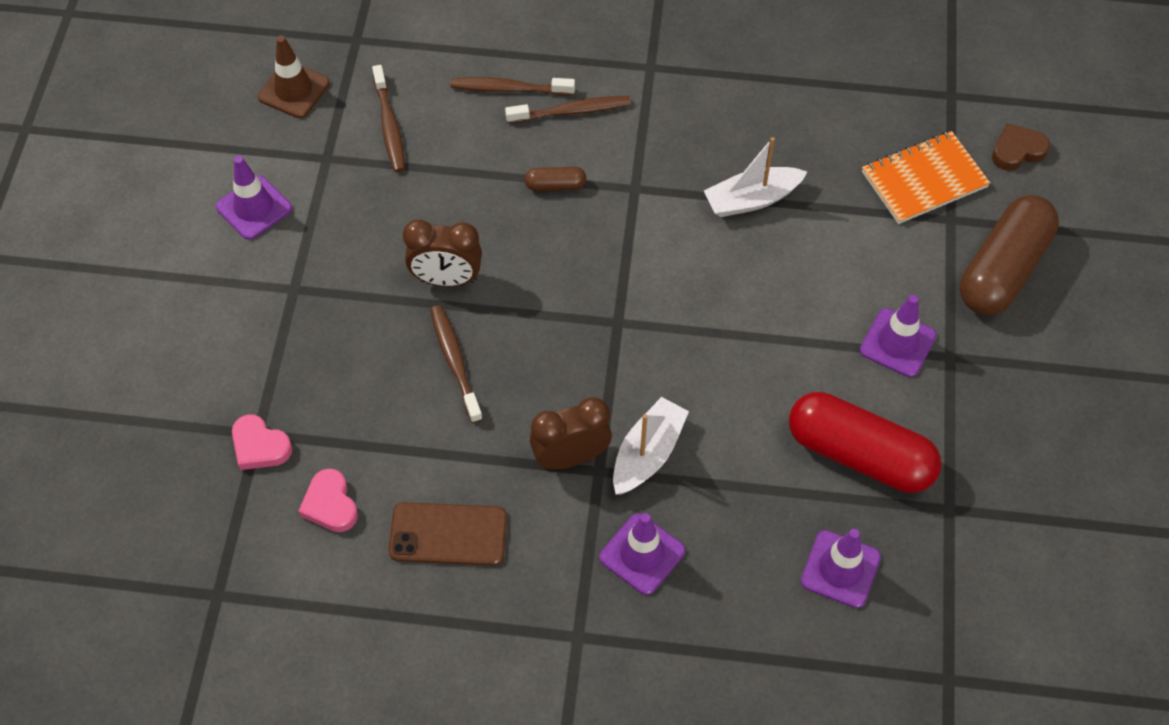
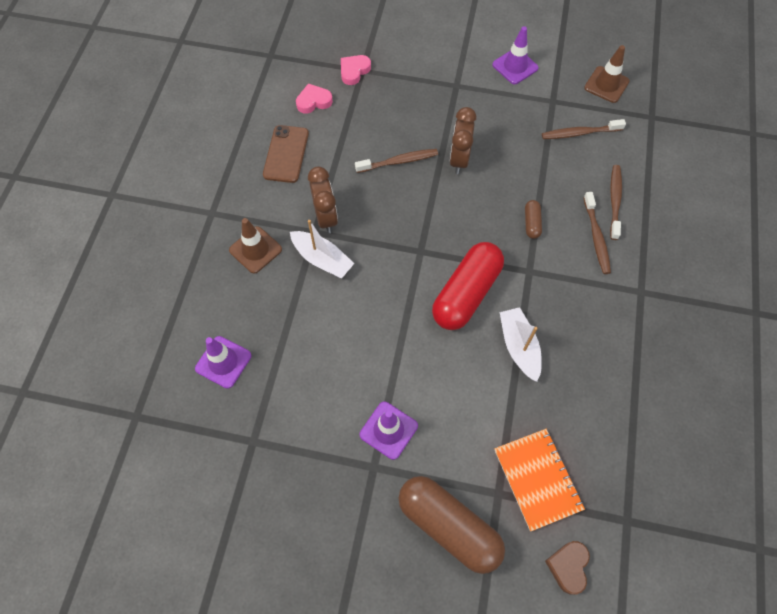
camera: 95 degrees right, 5 degrees up
purple traffic cone [599,513,685,595] -> brown traffic cone [229,218,282,274]
red capsule [789,392,941,493] -> red capsule moved to [432,242,504,330]
brown heart [992,123,1050,171] -> brown heart turned 150 degrees counterclockwise [545,541,590,595]

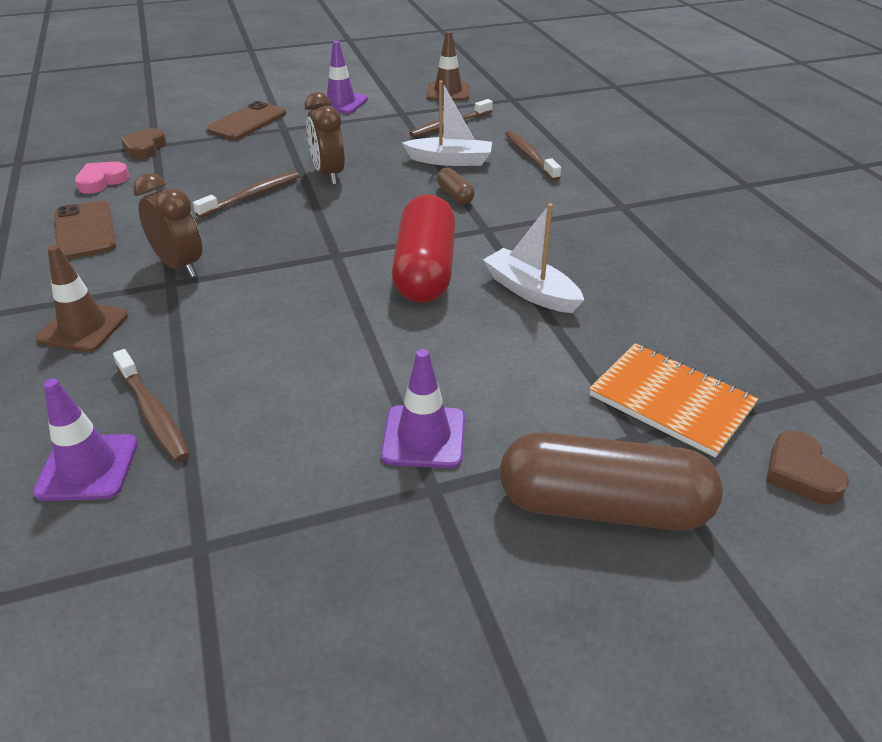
camera: 30 degrees left, 25 degrees down
white boat [290,220,355,278] -> white boat moved to [402,81,492,166]
pink heart [341,55,371,85] -> brown heart [120,128,166,159]
brown toothbrush [583,192,611,274] -> brown toothbrush moved to [113,349,190,462]
none -> brown phone [206,101,286,140]

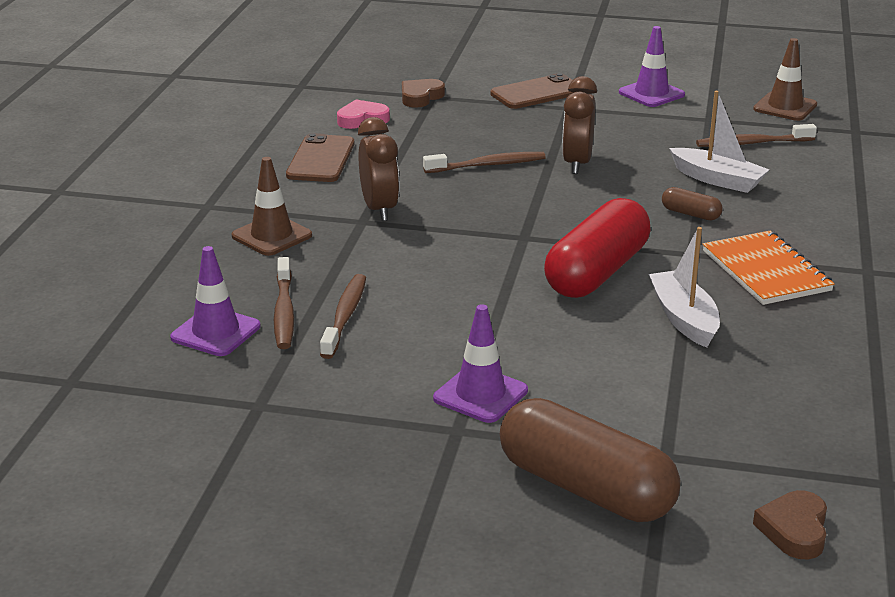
camera: 30 degrees right, 10 degrees down
brown capsule [437,168,475,204] -> brown capsule turned 60 degrees counterclockwise [662,187,723,221]
brown toothbrush [505,130,561,181] -> brown toothbrush moved to [320,274,366,359]
orange notebook [589,343,759,458] -> orange notebook moved to [703,231,835,305]

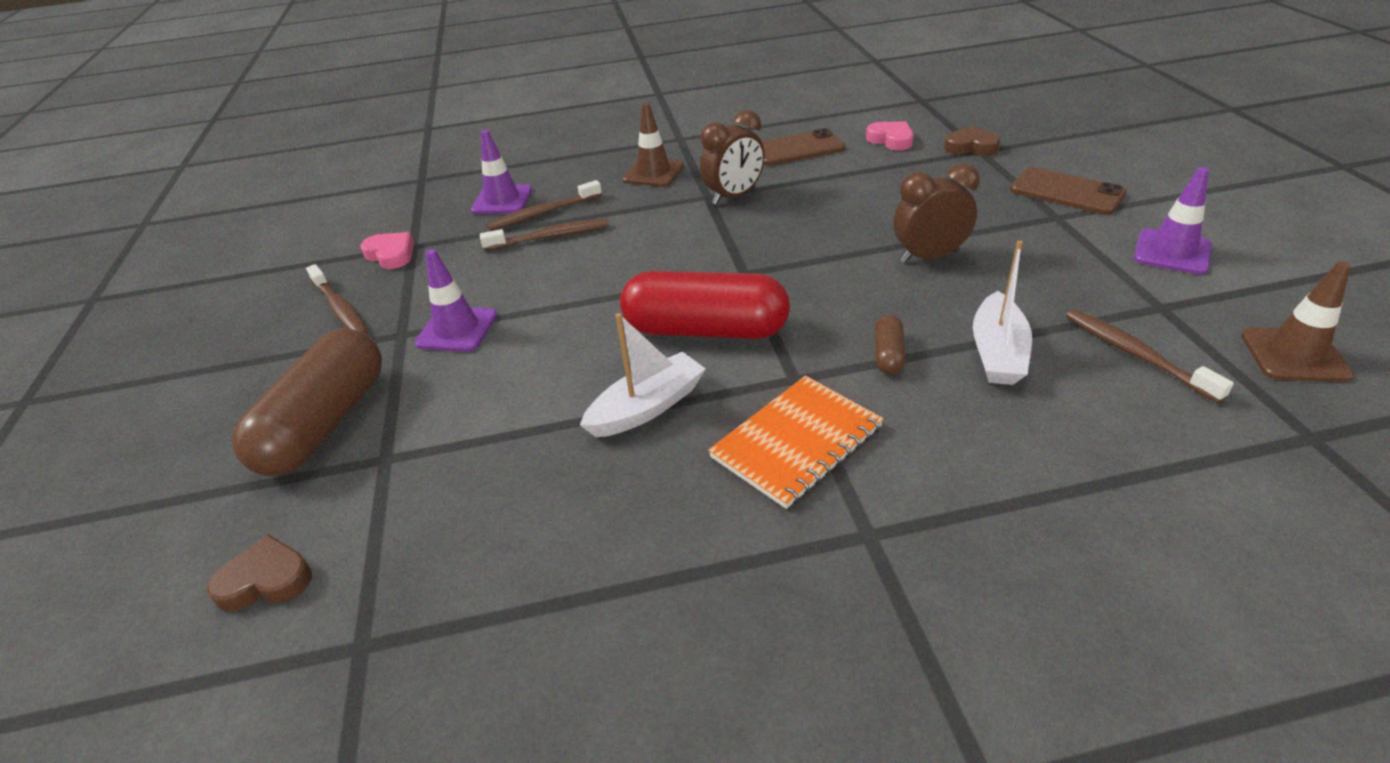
camera: 70 degrees right, 10 degrees up
brown toothbrush [423,152,546,173] -> brown toothbrush moved to [306,264,368,334]
none -> pink heart [360,232,414,269]

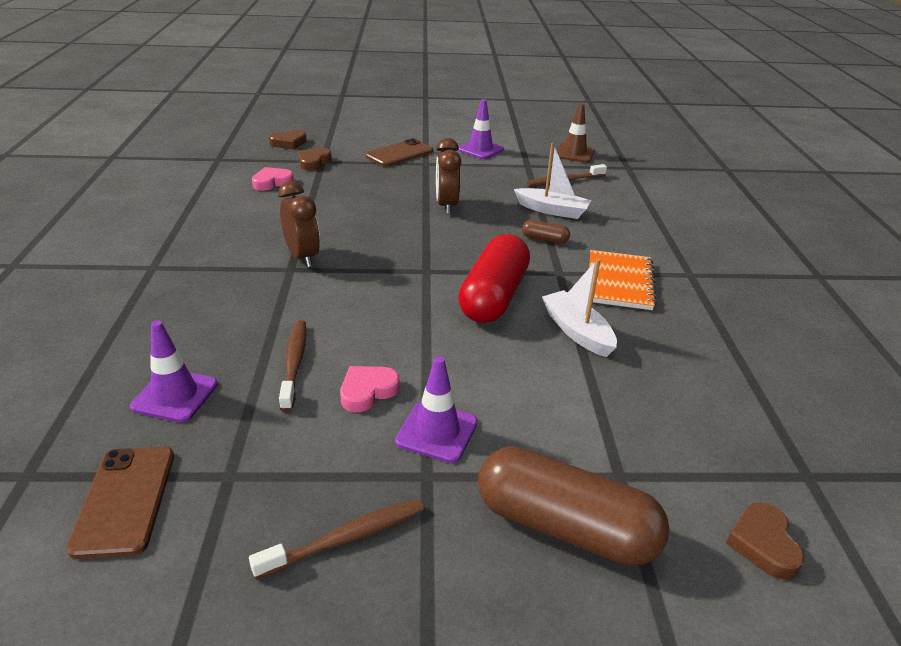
camera: 85 degrees left, 5 degrees down
pink heart [360,232,414,269] -> pink heart moved to [340,366,400,412]
brown toothbrush [487,180,602,231] -> none
brown traffic cone [622,103,684,187] -> none
orange notebook [708,376,884,509] -> orange notebook turned 45 degrees clockwise [589,250,657,310]
brown phone [762,128,845,166] -> brown phone moved to [66,447,174,559]
none -> brown heart [269,130,307,150]

